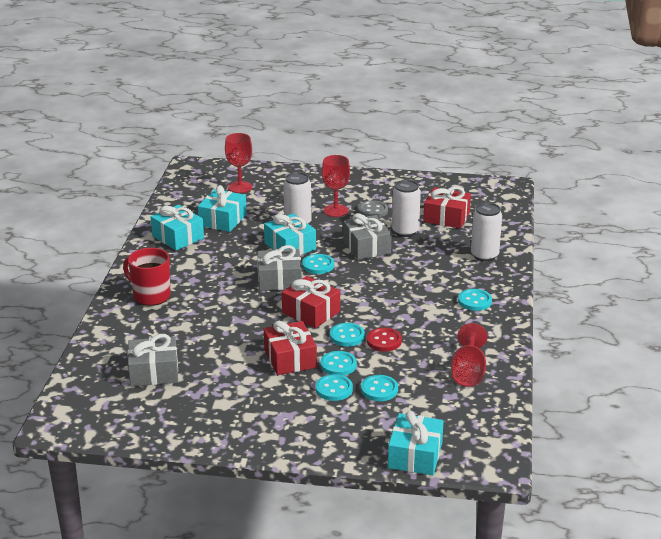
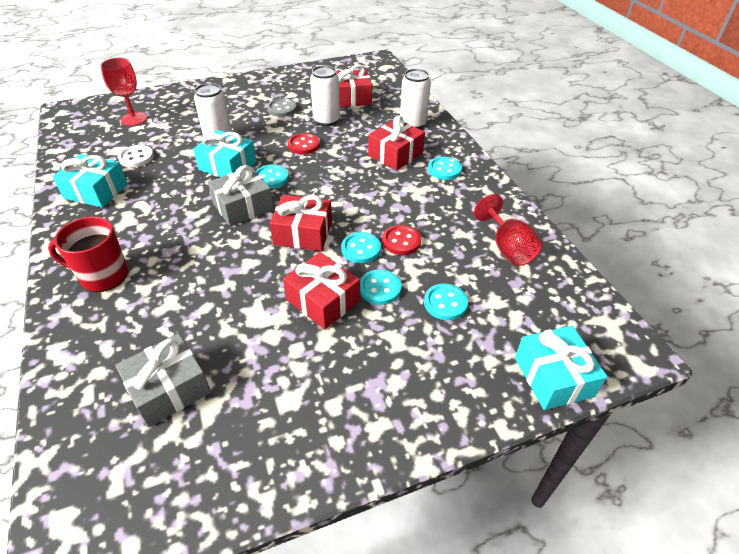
camera: 30 degrees left, 15 degrees up
turquoise gift [198,185,247,232] -> white button [118,145,154,168]
turquoise button [316,374,353,401] -> none
red goblet [322,155,350,217] -> none
grey gift [343,213,392,260] -> red button [288,133,320,154]
none -> red gift [368,116,425,171]

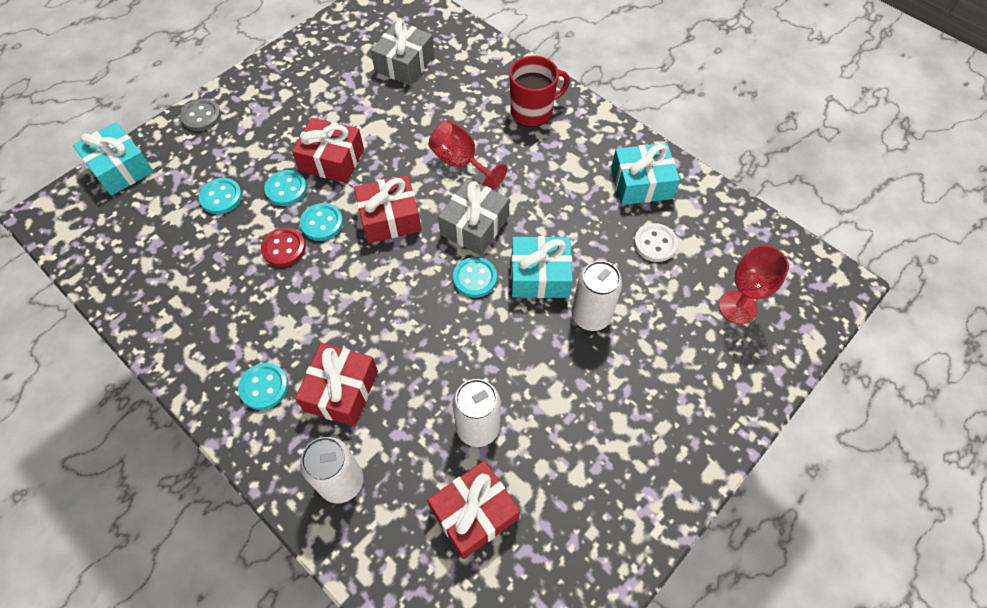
camera: 155 degrees right, 15 degrees up
grey button [267,98,297,117] -> grey button moved to [180,99,221,131]
red button [288,133,320,154] -> none
red goblet [474,194,542,266] -> red goblet moved to [429,120,507,191]

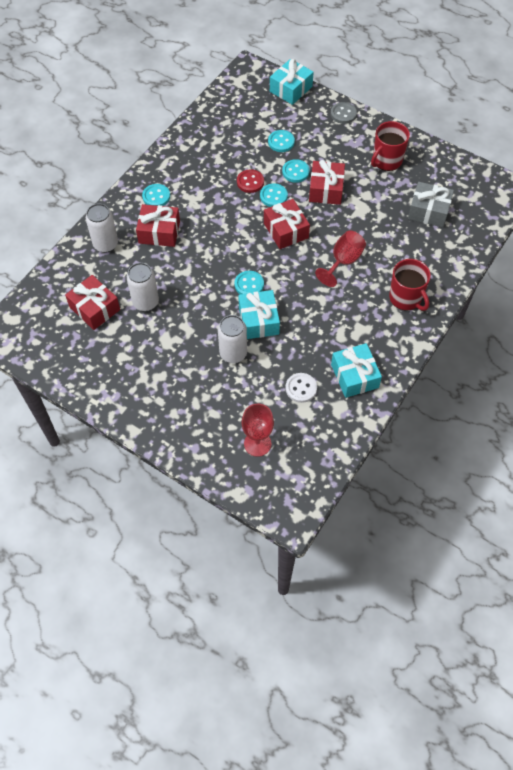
camera: 80 degrees right, 0 degrees up
grey gift [438,178,509,255] -> none
none -> red mug [371,121,410,171]

